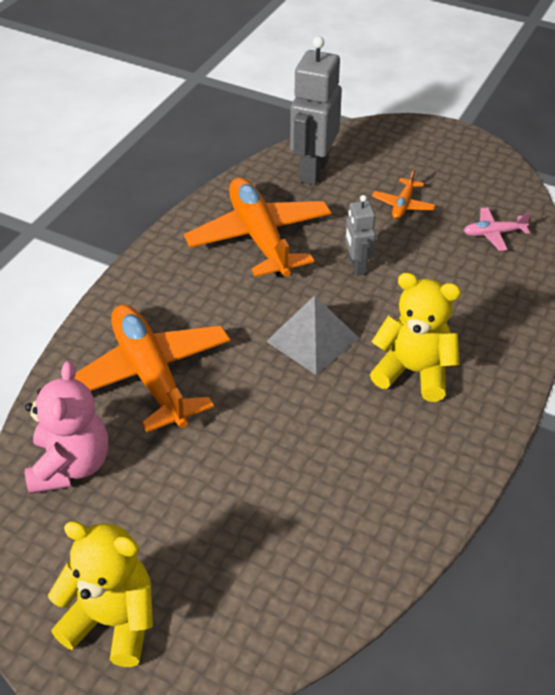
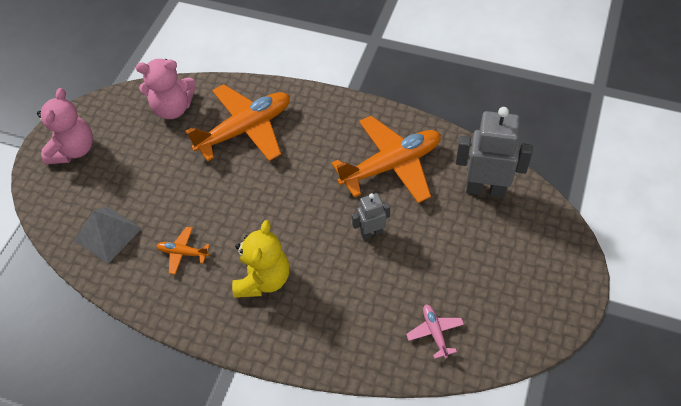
camera: 85 degrees right, 10 degrees up
yellow teddy bear [48,521,153,667] -> pink teddy bear [37,88,93,164]
grey pyramid [266,295,360,375] -> grey pyramid moved to [74,207,142,264]
orange plane [372,168,436,219] -> orange plane moved to [156,227,210,275]

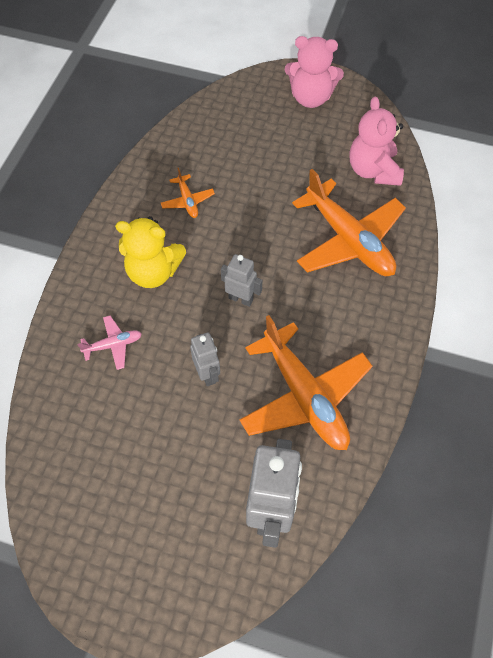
camera: 85 degrees right, 5 degrees up
grey pyramid [74,207,142,264] -> none
orange plane [156,227,210,275] -> orange plane turned 150 degrees clockwise [161,168,215,218]
pink plane [406,305,464,359] -> pink plane moved to [78,316,142,370]
none -> grey robot [221,254,262,307]

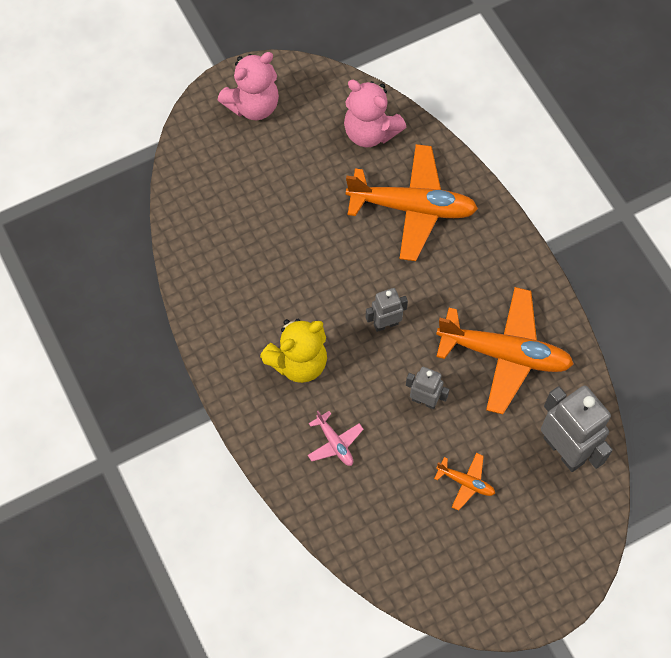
camera: 45 degrees left, 5 degrees up
pink plane [78,316,142,370] -> pink plane turned 120 degrees clockwise [308,411,364,466]
orange plane [161,168,215,218] -> orange plane moved to [434,453,495,511]

